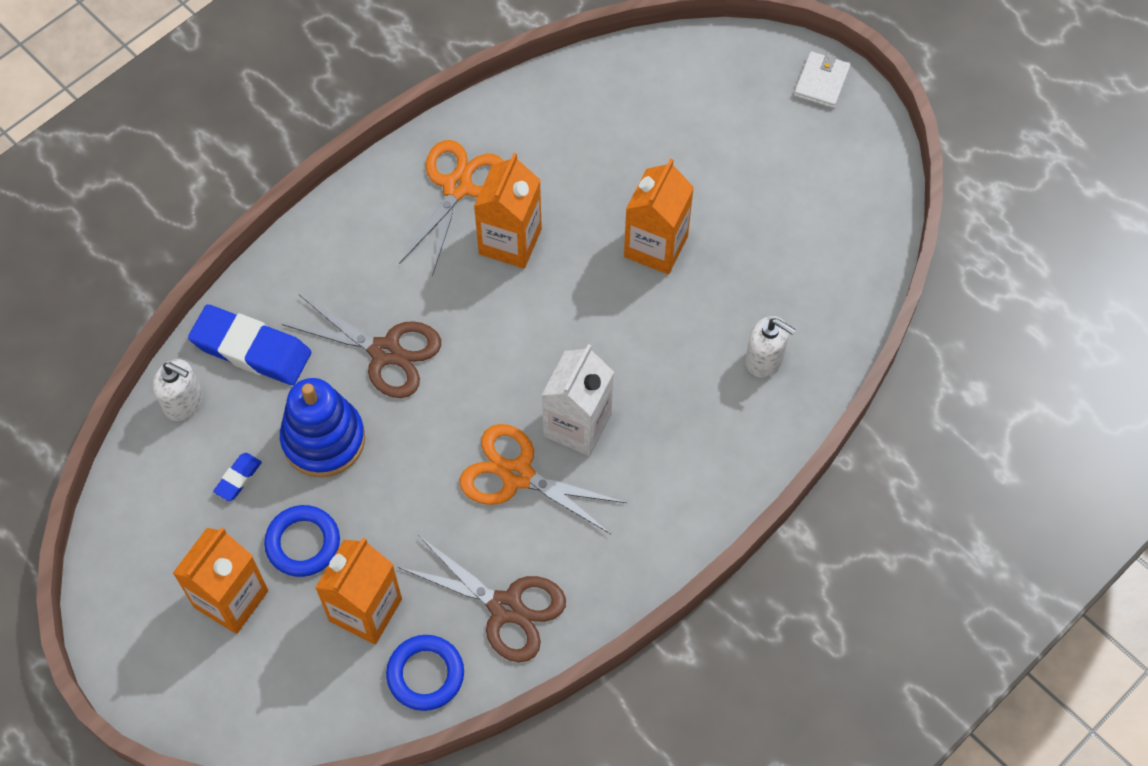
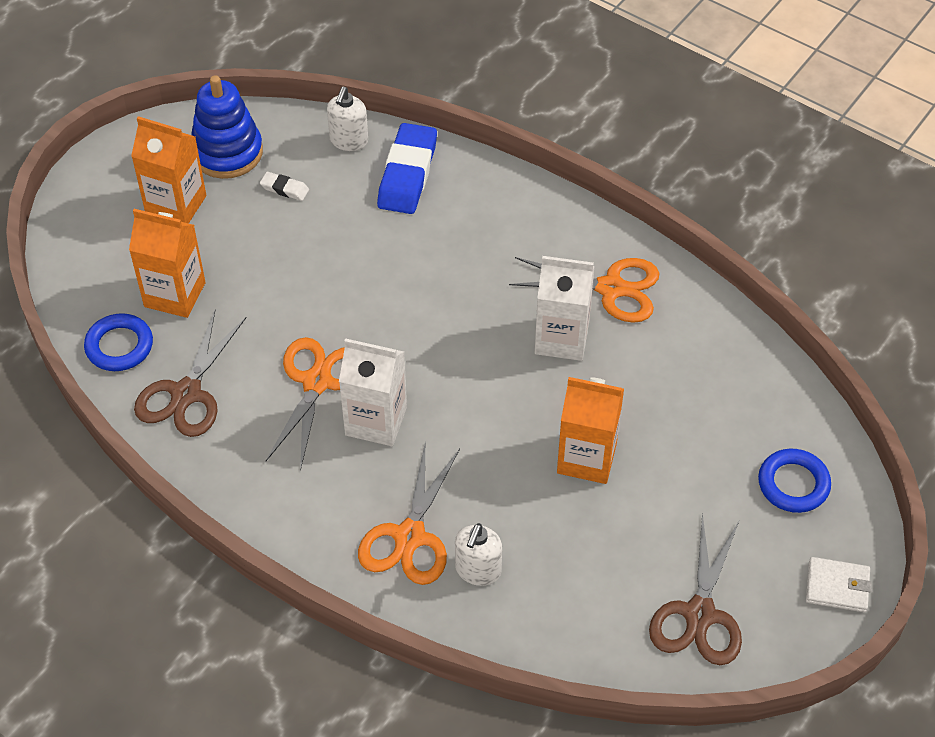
camera: 80 degrees right, 10 degrees down
blue eraser [213,453,262,501] -> white eraser [260,172,309,201]
blue ring [264,505,340,577] -> blue ring moved to [758,449,831,513]
blue stacking toy [280,378,365,478] -> blue stacking toy moved to [191,75,263,179]
brown scissors [282,295,441,398] -> brown scissors moved to [649,513,742,665]
orange carton [474,153,542,269] -> white carton [535,256,595,361]
none -> orange scissors [358,445,460,585]

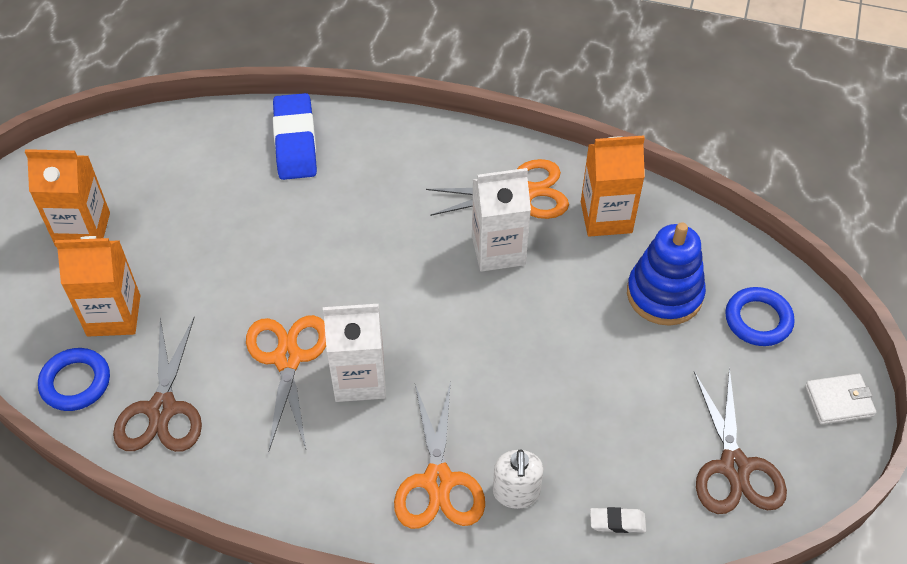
camera: 20 degrees left, 0 degrees up
blue stacking toy [191,75,263,179] -> blue stacking toy moved to [627,222,706,326]
white eraser [260,172,309,201] -> white eraser moved to [590,507,646,533]
white soap dispenser [327,87,368,151] -> none
orange carton [557,377,624,484] -> orange carton moved to [581,135,645,237]

